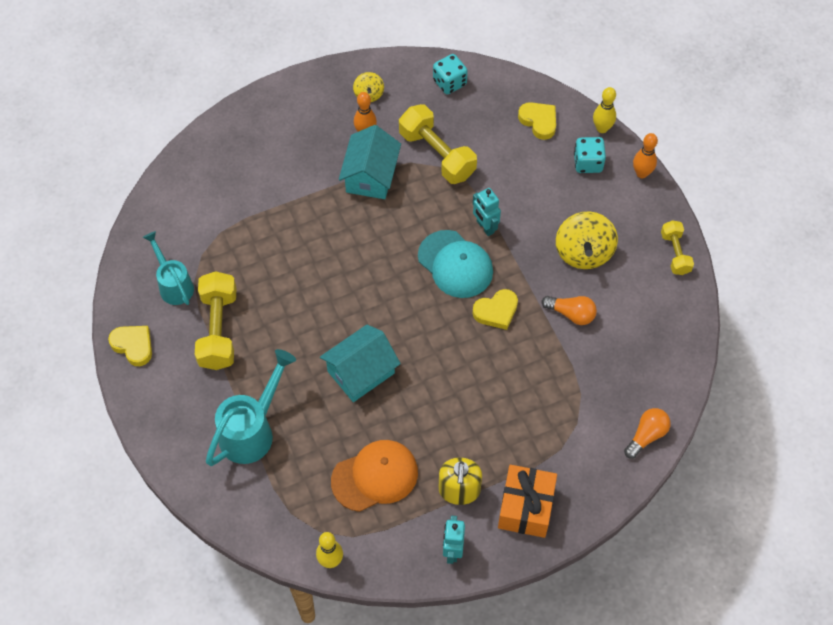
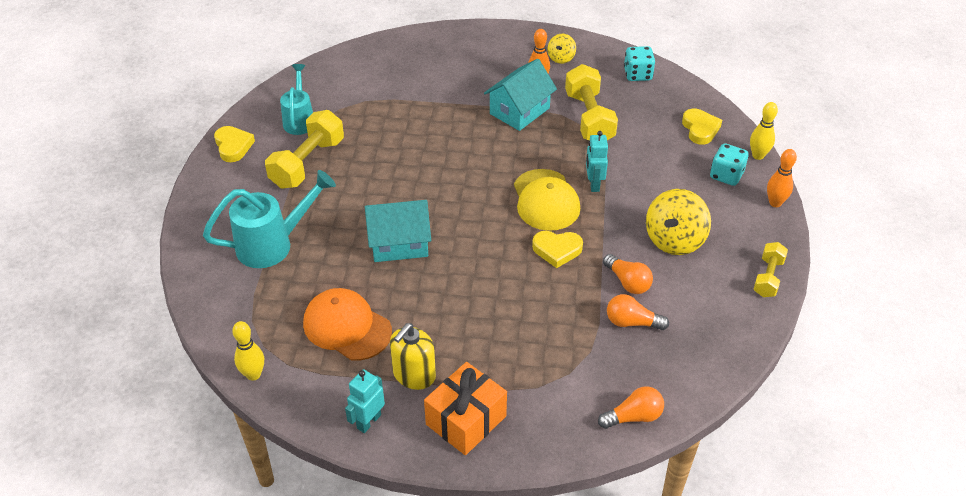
camera: 30 degrees right, 15 degrees down
orange cap [331,440,418,512] -> orange cap turned 150 degrees counterclockwise [303,288,392,361]
turquoise cap [418,230,493,298] -> yellow cap [514,169,580,231]
none -> orange light bulb [607,294,669,330]

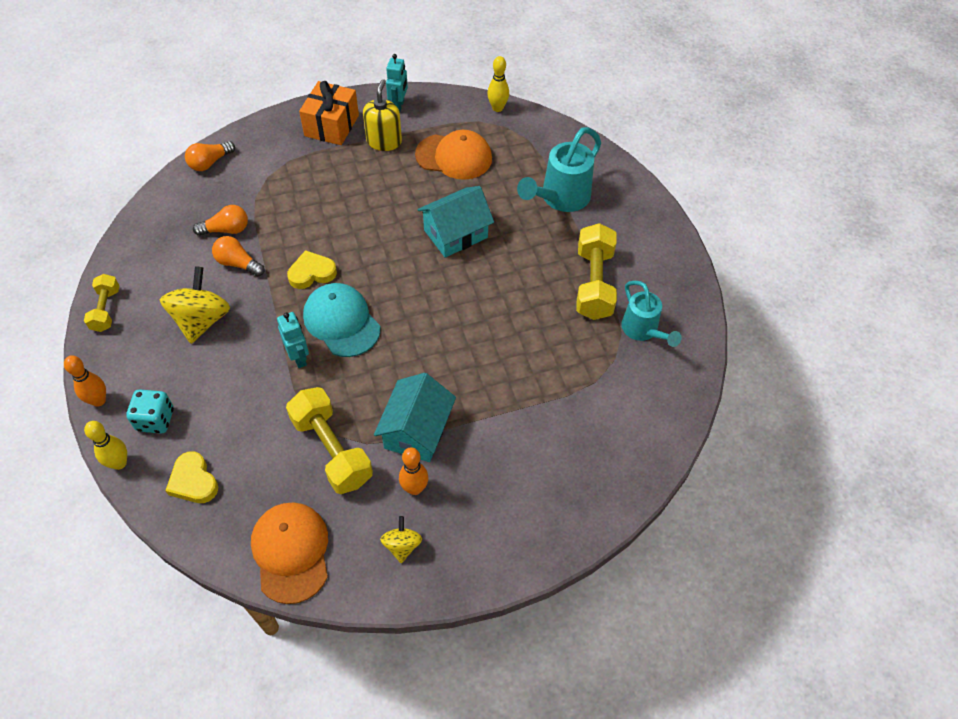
camera: 155 degrees right, 10 degrees up
yellow heart [214,126,255,162] -> none
yellow cap [514,169,580,231] -> turquoise cap [303,283,381,357]
turquoise dice [624,46,655,81] -> orange cap [251,503,328,604]

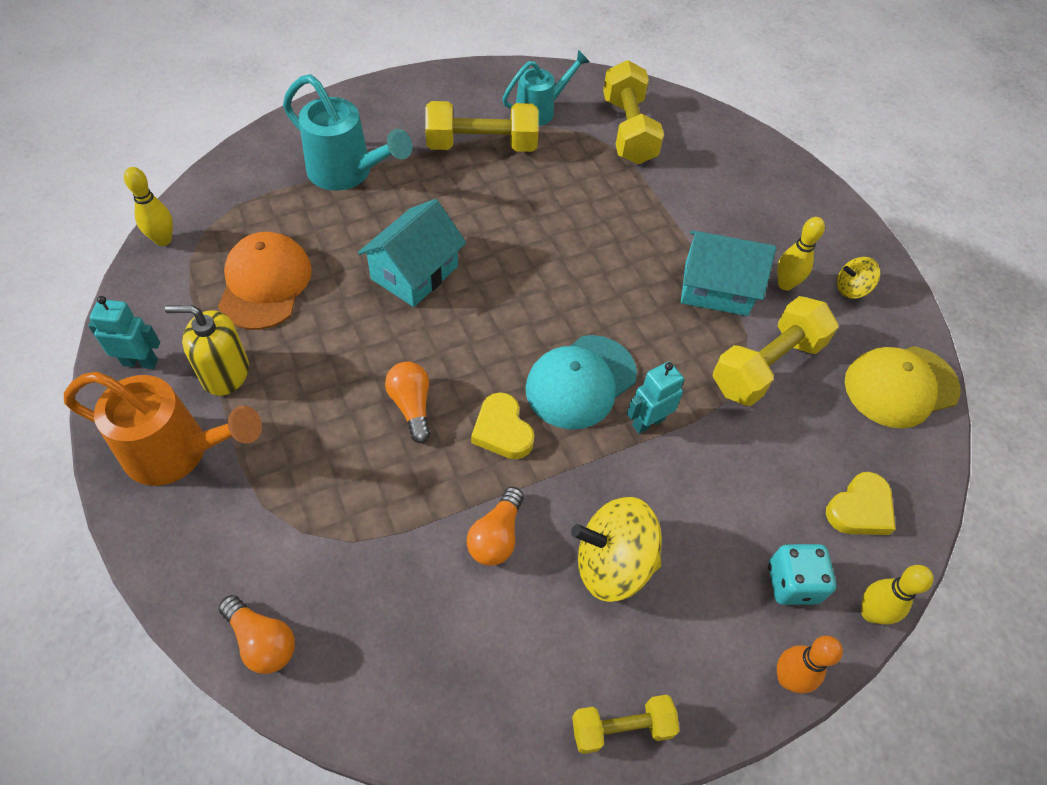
camera: 100 degrees left, 0 degrees up
orange light bulb [193,205,248,236] -> orange light bulb moved to [385,362,431,443]
orange cap [251,503,328,604] -> yellow cap [845,346,961,428]
orange gift [299,81,359,145] -> orange watering can [64,371,262,486]
orange bowling pin [399,447,428,495] -> yellow bowling pin [777,217,825,291]
turquoise house [417,186,494,258] -> turquoise house turned 75 degrees clockwise [358,199,466,307]
none -> yellow dumbbell [603,60,664,164]

